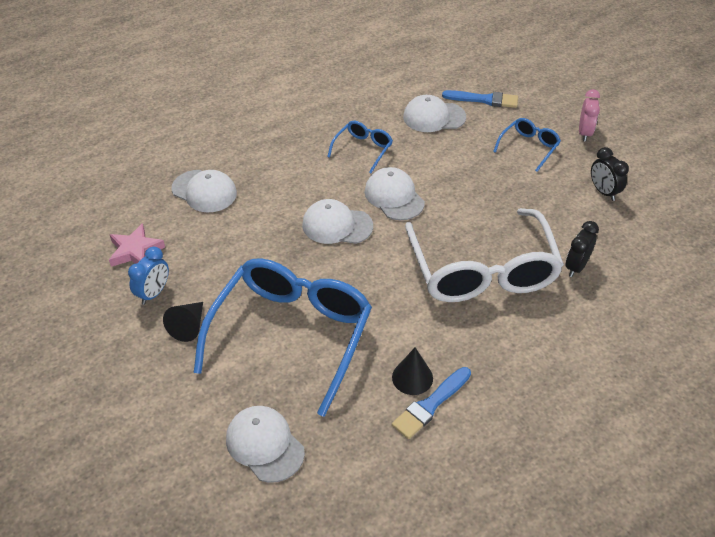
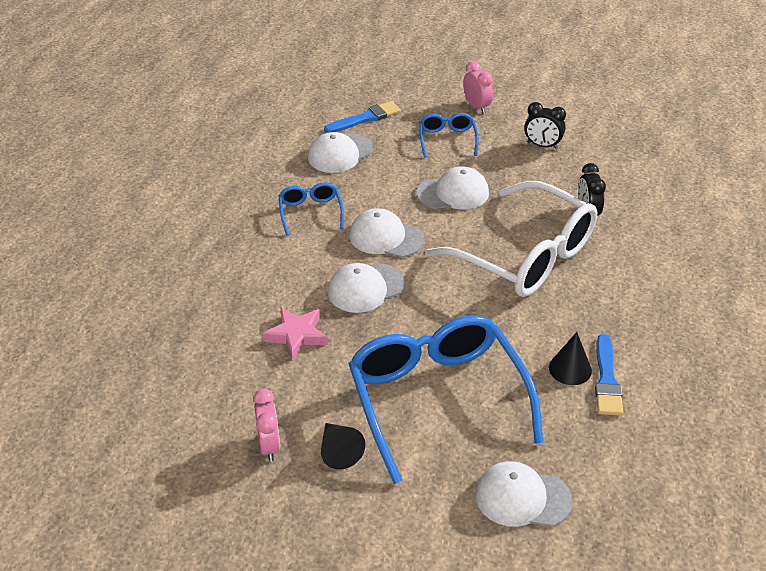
camera: 40 degrees left, 5 degrees down
pink star [109,223,165,267] -> pink star moved to [263,307,328,360]
blue clock [128,247,169,305] -> pink clock [253,389,280,461]
white cap [172,170,237,213] -> white cap moved to [417,167,489,209]

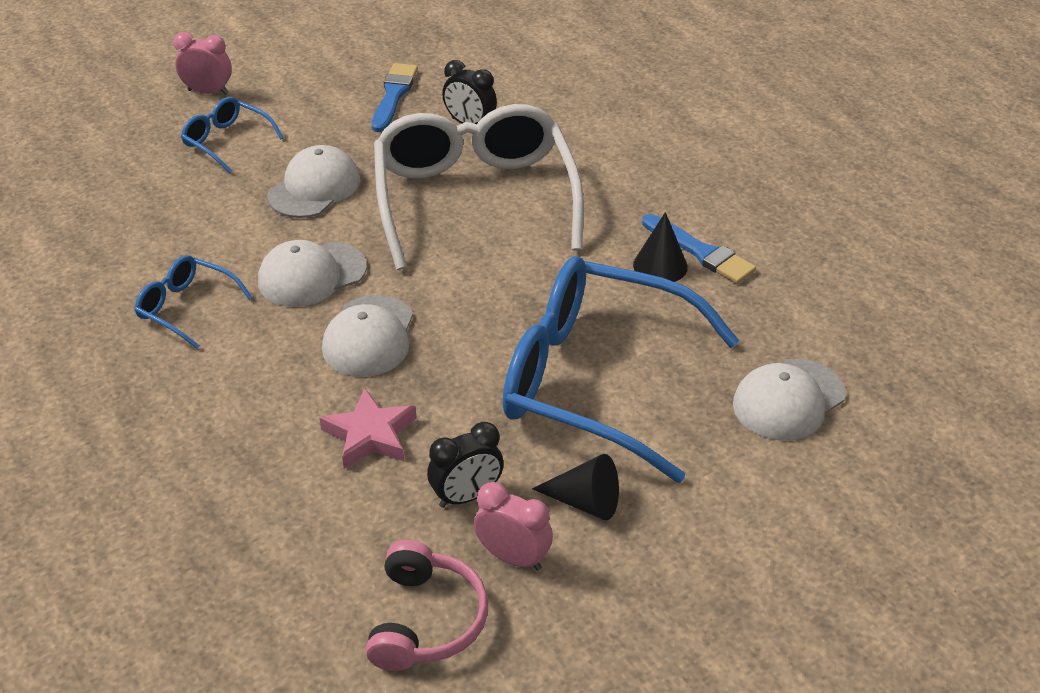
camera: 50 degrees left, 0 degrees up
white cap [308,132,373,173] -> none
blue brush [324,101,401,133] -> blue brush moved to [372,63,418,132]
white glasses [425,181,597,297] -> white glasses turned 90 degrees counterclockwise [374,104,584,270]
black clock [524,102,566,149] -> black clock moved to [427,422,504,508]
none -> pink headphones [366,540,488,671]

